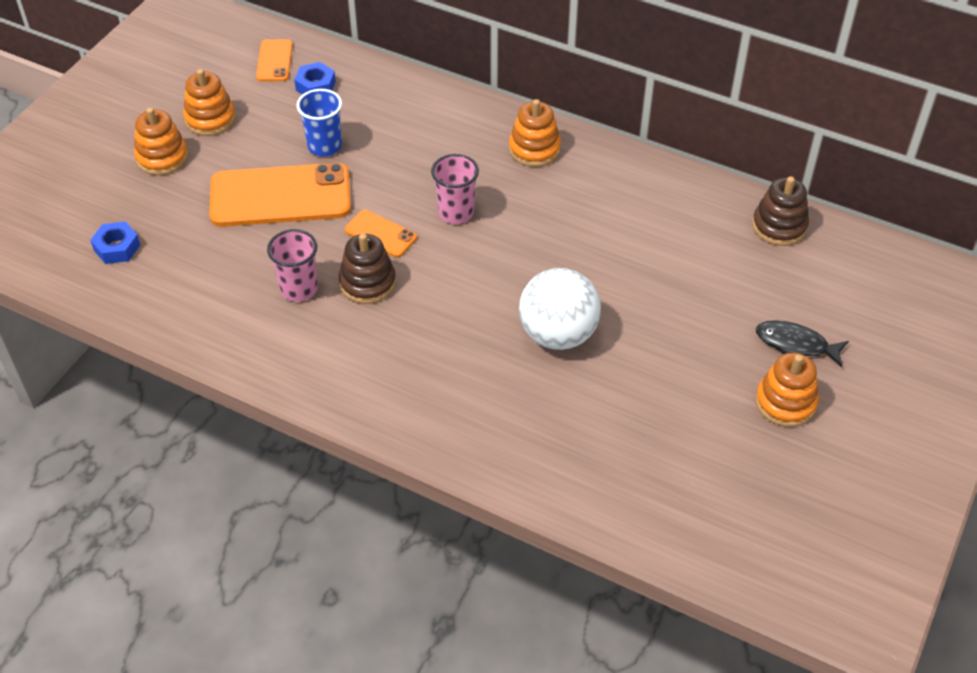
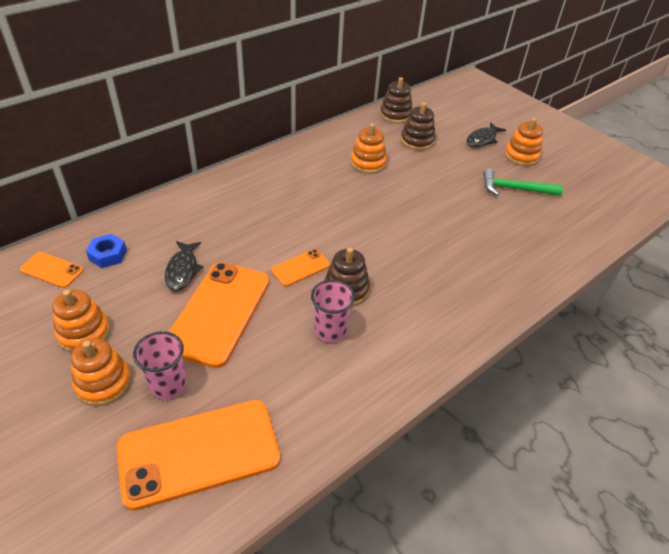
camera: 70 degrees left, 5 degrees down
blue nut [90,222,140,264] -> orange phone [117,400,280,511]
blue cup [297,89,342,157] -> black fish [165,241,203,291]
pink cup [431,154,479,224] -> pink cup moved to [133,331,186,400]
orange stacking toy [509,99,561,167] -> orange stacking toy moved to [350,123,387,174]
white ball [519,268,601,350] -> none
none -> brown stacking toy [400,102,436,150]
none -> green hammer [483,168,563,196]

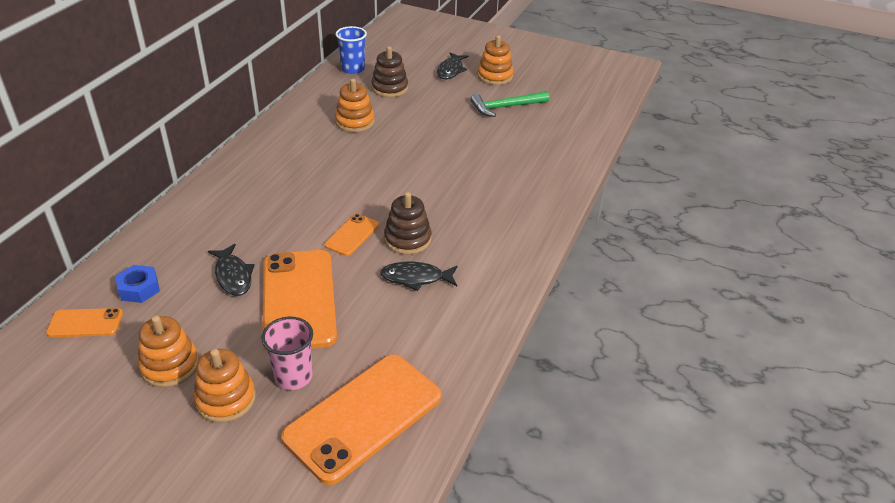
camera: 25 degrees left, 5 degrees down
pink cup [311,280,355,343] -> black fish [380,262,457,291]
brown stacking toy [380,77,413,123] -> blue cup [336,26,367,74]

